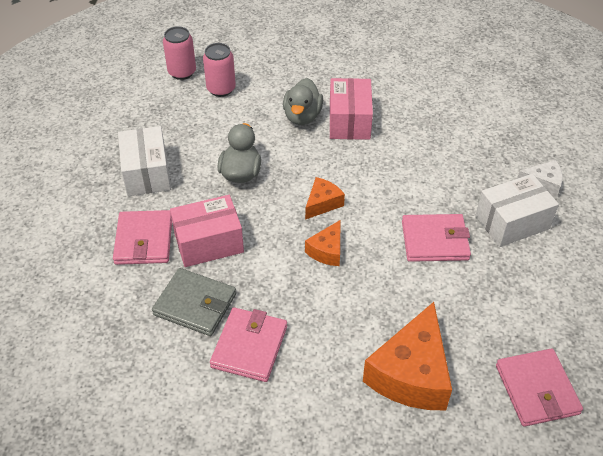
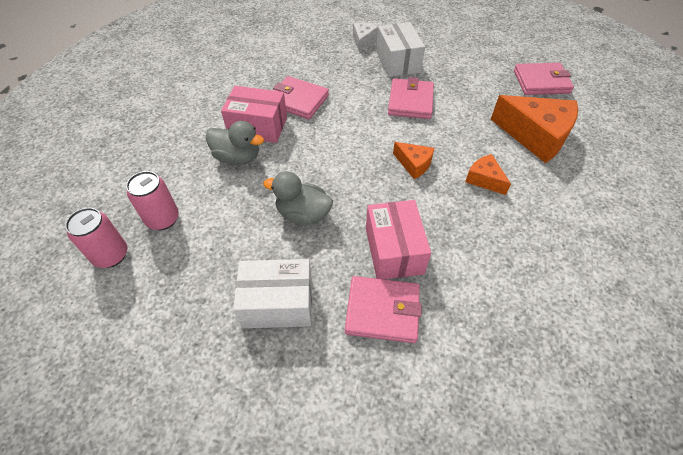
camera: 80 degrees left, 5 degrees up
grey wallet [152,268,236,336] -> none
pink wallet [210,307,287,382] -> pink wallet moved to [273,76,329,119]
orange cheese [305,177,345,220] -> orange cheese moved to [465,154,511,195]

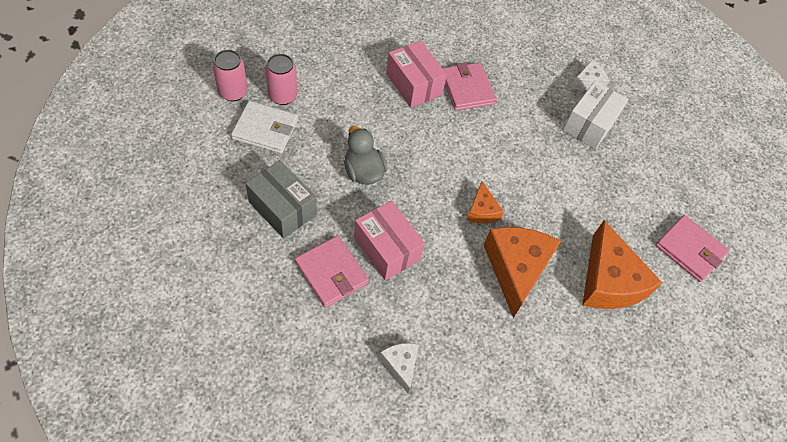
camera: 40 degrees right, 5 degrees up
grey duck [205,121,264,165] -> none
white box [233,259,312,328] -> grey box [245,160,317,239]
pink box [366,200,431,280] -> pink box turned 75 degrees counterclockwise [354,200,425,280]
pink wallet [388,77,434,119] -> none
orange cheese [465,154,511,195] -> orange cheese [484,227,561,318], size x1.97
none -> white wallet [231,101,298,154]
none -> white cheese [379,343,419,393]

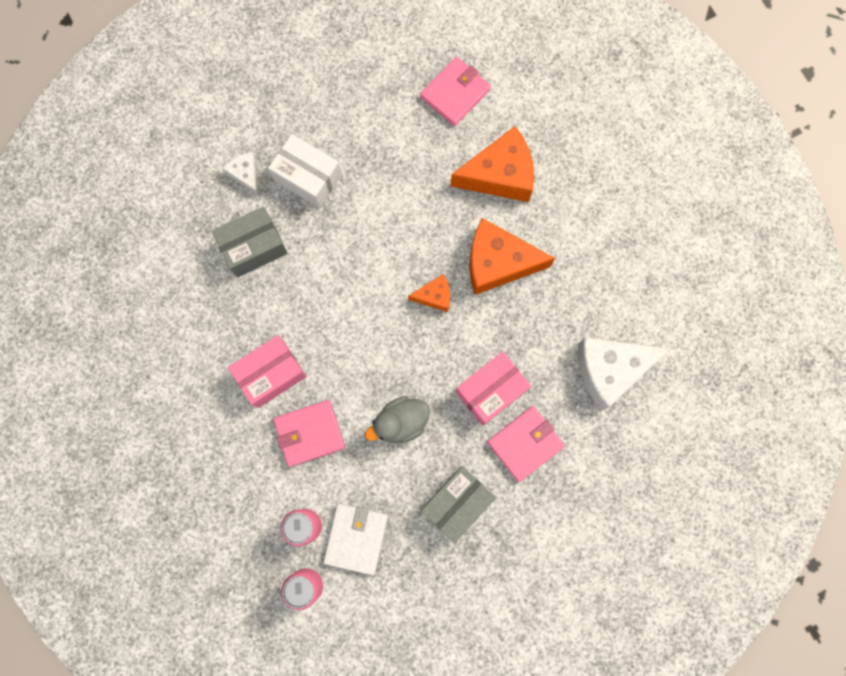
camera: 85 degrees left, 20 degrees up
white cheese [379,343,419,393] -> white cheese [578,337,670,410], size x1.97
pink wallet [443,62,497,111] -> pink wallet moved to [273,400,345,467]
none -> grey box [212,206,288,278]

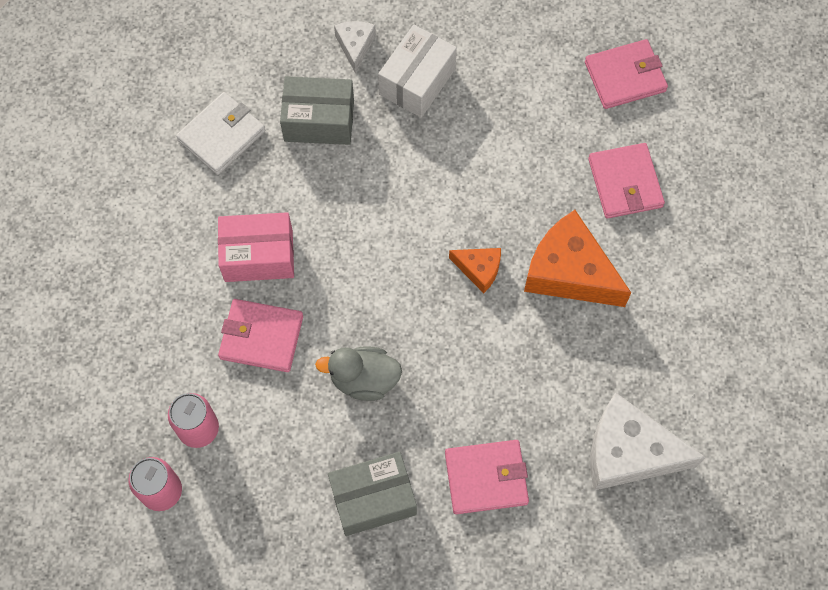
camera: 30 degrees right, 10 degrees down
white box [268,134,342,208] -> white box turned 60 degrees clockwise [378,25,457,118]
white wallet [323,503,388,575] -> white wallet moved to [176,92,265,175]
orange cheese [451,126,534,202] -> pink wallet [588,143,665,219]
pink box [456,352,531,426] -> none

